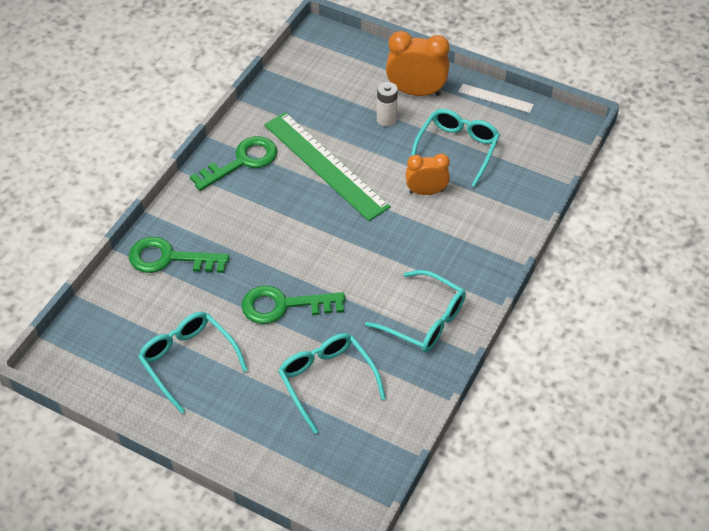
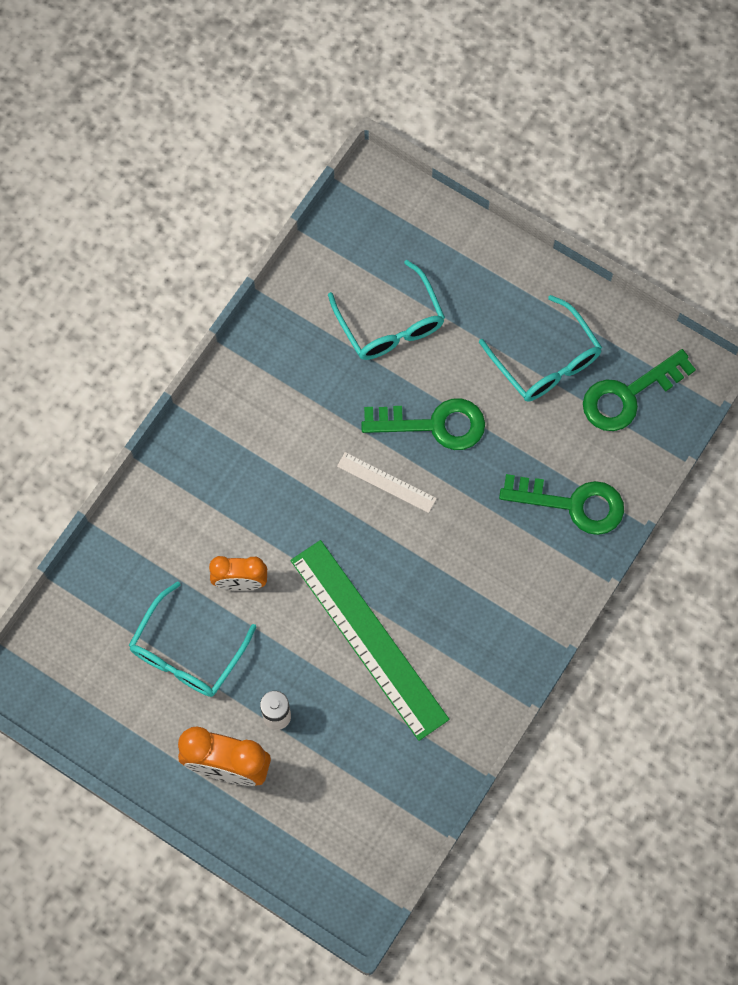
camera: 175 degrees left, 20 degrees up
green key [190,136,277,191] -> green key moved to [583,349,696,431]
turquoise glasses [365,270,466,352] -> none
white ruler [459,84,534,113] -> white ruler moved to [337,452,437,513]

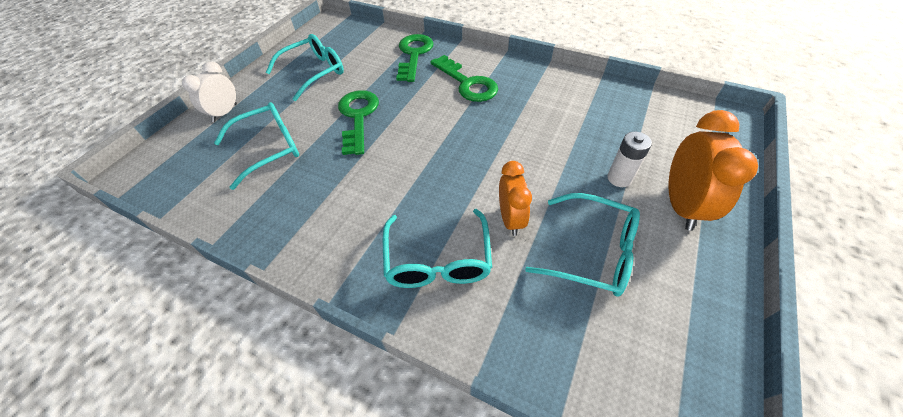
camera: 95 degrees left, 20 degrees down
green ruler [291,540,449,741] -> none
white ruler [337,452,437,513] -> none
green key [583,349,696,431] -> green key moved to [430,55,498,102]
none -> white clock [182,61,237,122]
none -> turquoise glasses [383,209,492,288]

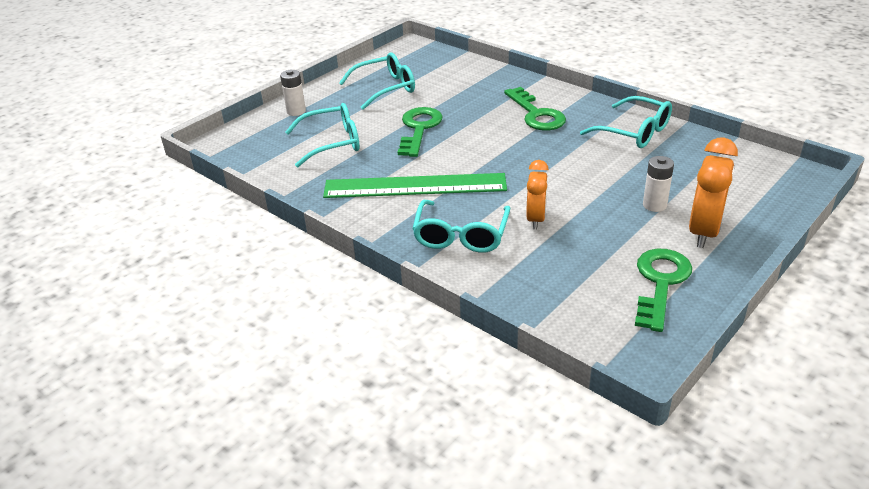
camera: 15 degrees right, 15 degrees down
white clock [182,61,237,122] -> white battery [280,70,306,116]
green key [396,34,434,82] -> green key moved to [635,248,692,332]
turquoise glasses [525,193,640,297] -> turquoise glasses moved to [580,96,672,148]
none -> green ruler [323,173,507,198]

